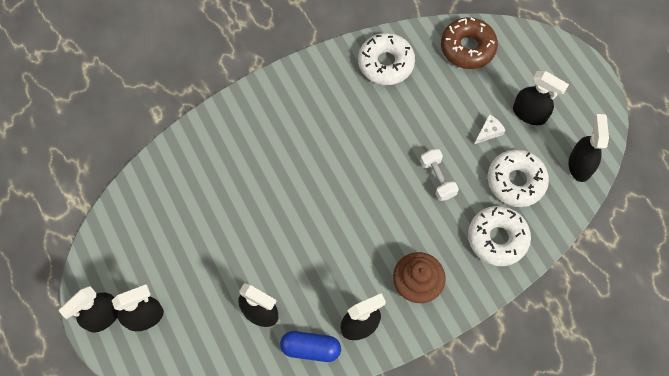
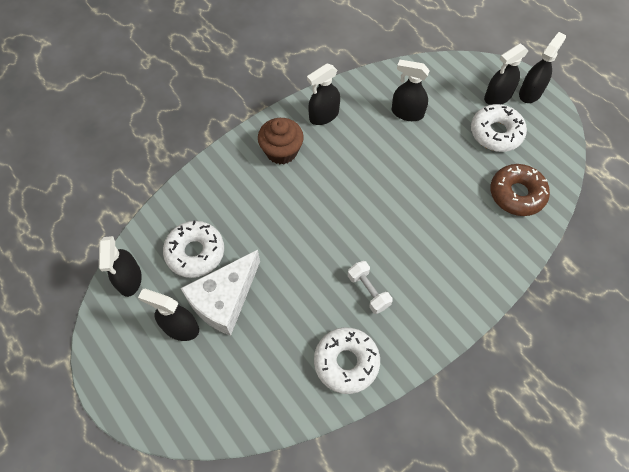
camera: 170 degrees right, 5 degrees down
blue capsule [280,331,341,362] -> none
white dumbbell [420,149,459,201] -> white dumbbell moved to [348,261,393,314]
brown donut [441,17,498,69] -> brown donut moved to [490,164,550,216]
white donut [468,206,531,266] -> white donut moved to [471,104,527,152]
white cheese [475,114,505,144] -> white cheese [181,250,260,336], size x2.47

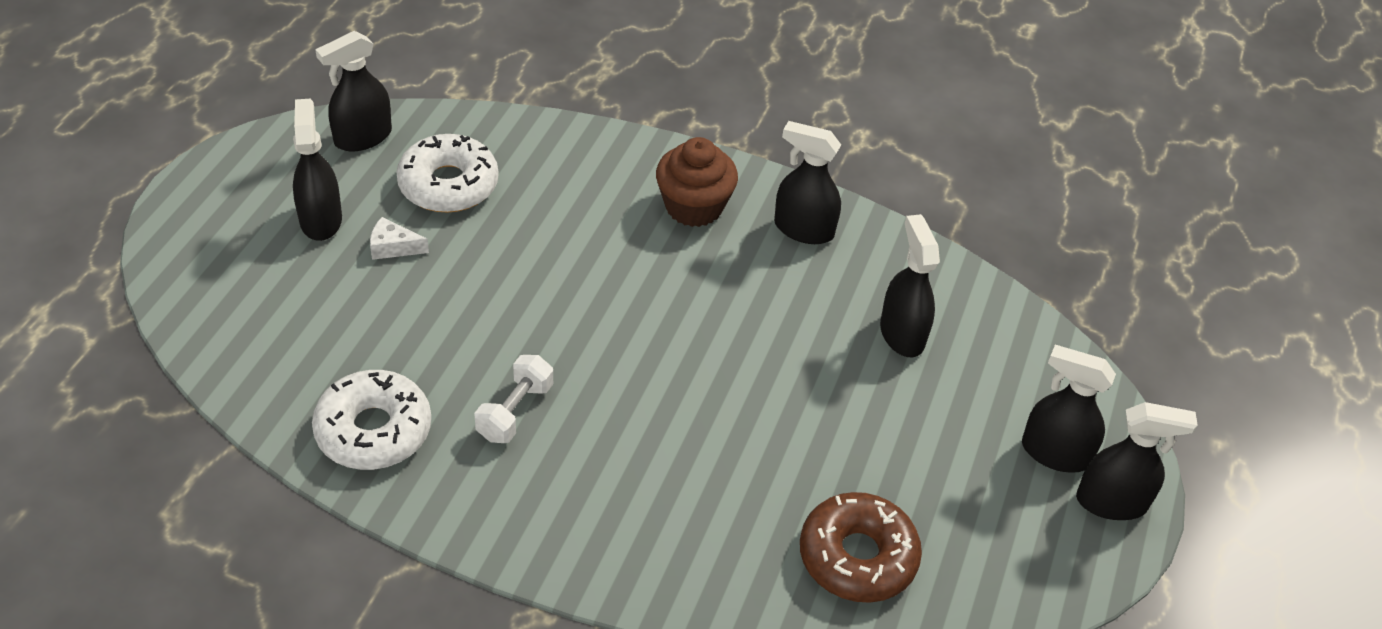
camera: 55 degrees right, 15 degrees down
white cheese [181,250,260,336] -> white cheese [370,217,429,260], size x0.40
white donut [471,104,527,152] -> none

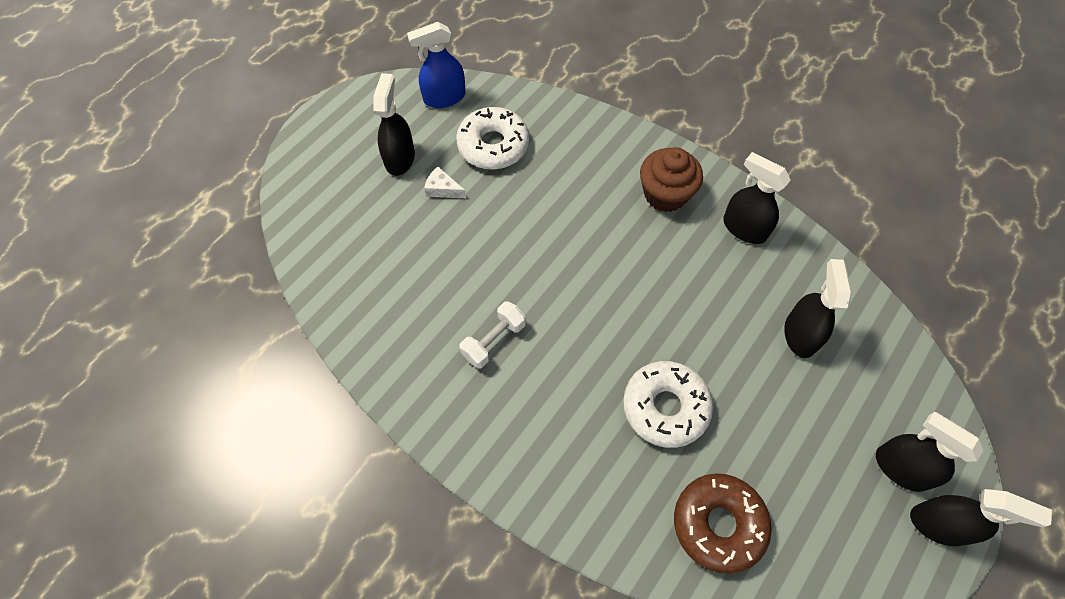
camera: 20 degrees right, 15 degrees up
white donut [312,370,431,470] -> white donut moved to [623,361,713,448]
black spray bottle [315,31,392,151] -> blue spray bottle [407,22,466,108]

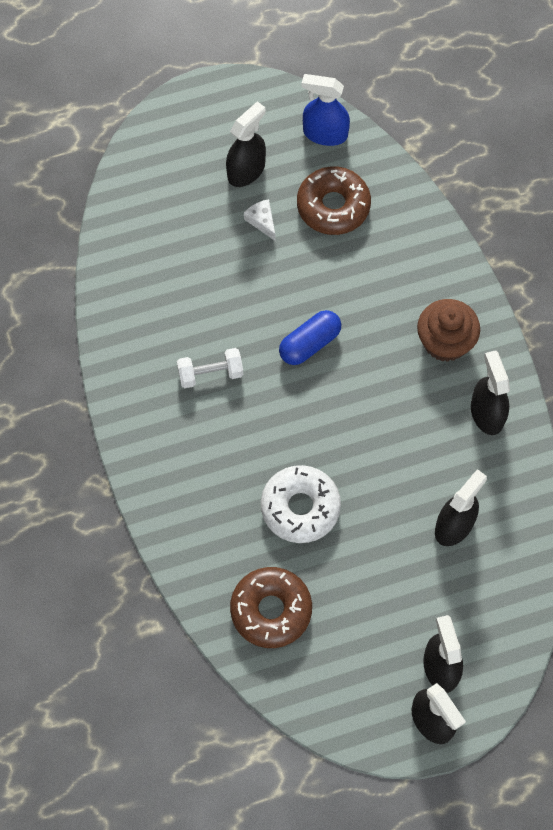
camera: 35 degrees right, 5 degrees up
white donut [456,107,529,170] -> brown donut [297,166,371,235]
none -> blue capsule [279,310,341,365]

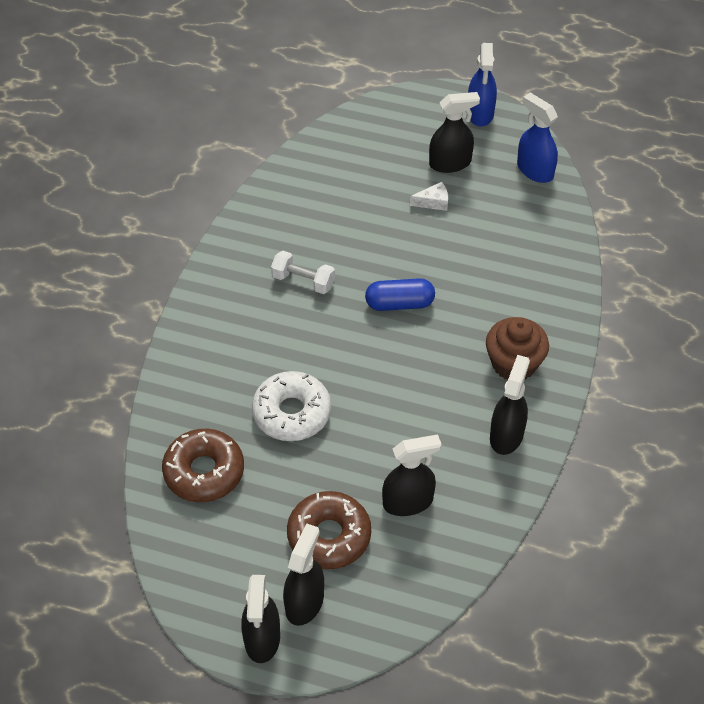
camera: 35 degrees right, 15 degrees down
white cheese [244,199,275,241] -> white cheese turned 75 degrees clockwise [410,182,448,211]
brown donut [297,166,371,235] -> brown donut moved to [287,491,371,569]
none -> blue spray bottle [468,43,497,127]

